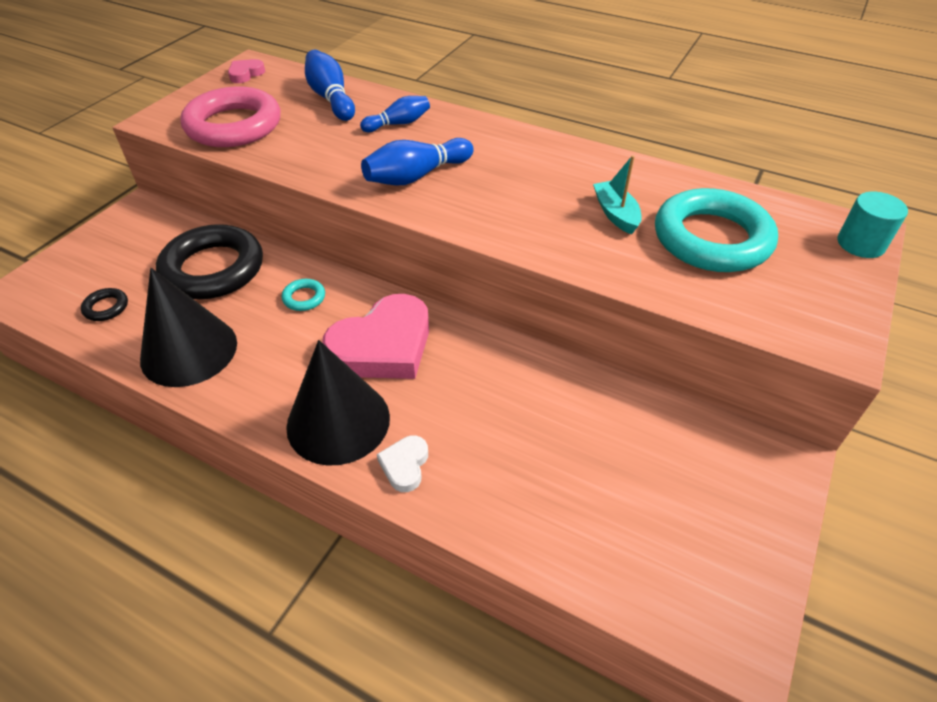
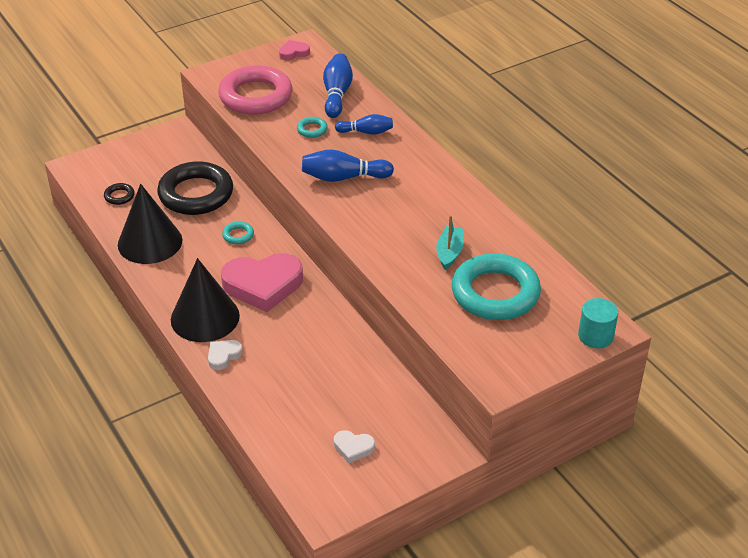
camera: 30 degrees right, 5 degrees down
none -> turquoise ring [297,117,328,138]
none -> white heart [334,430,375,463]

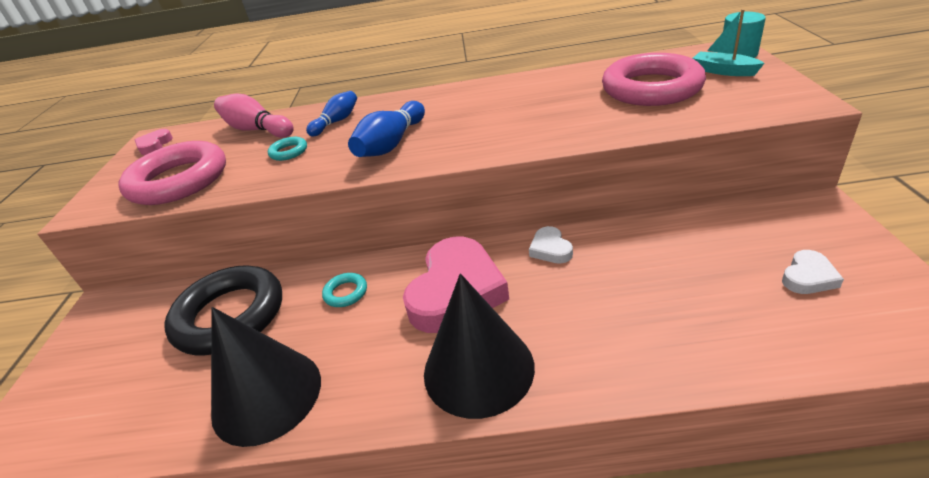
camera: 55 degrees left, 5 degrees down
black ring [104,183,135,205] -> none
white heart [208,340,243,370] -> white heart moved to [529,226,573,264]
blue bowling pin [323,53,353,118] -> pink bowling pin [214,94,294,138]
turquoise boat [436,215,463,270] -> turquoise boat moved to [692,9,764,76]
turquoise ring [452,253,541,320] -> pink ring [602,53,706,106]

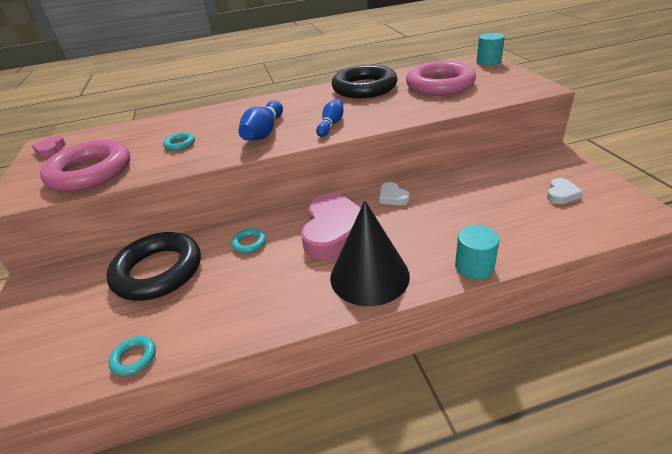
camera: 15 degrees left, 0 degrees up
black cone [211,307,321,447] -> none
pink bowling pin [214,94,294,138] -> none
blue bowling pin [306,91,357,136] -> blue bowling pin moved to [316,99,343,137]
turquoise boat [692,9,764,76] -> none
none -> turquoise ring [109,336,156,376]
none -> black ring [332,65,398,98]
none -> turquoise cylinder [455,225,500,280]

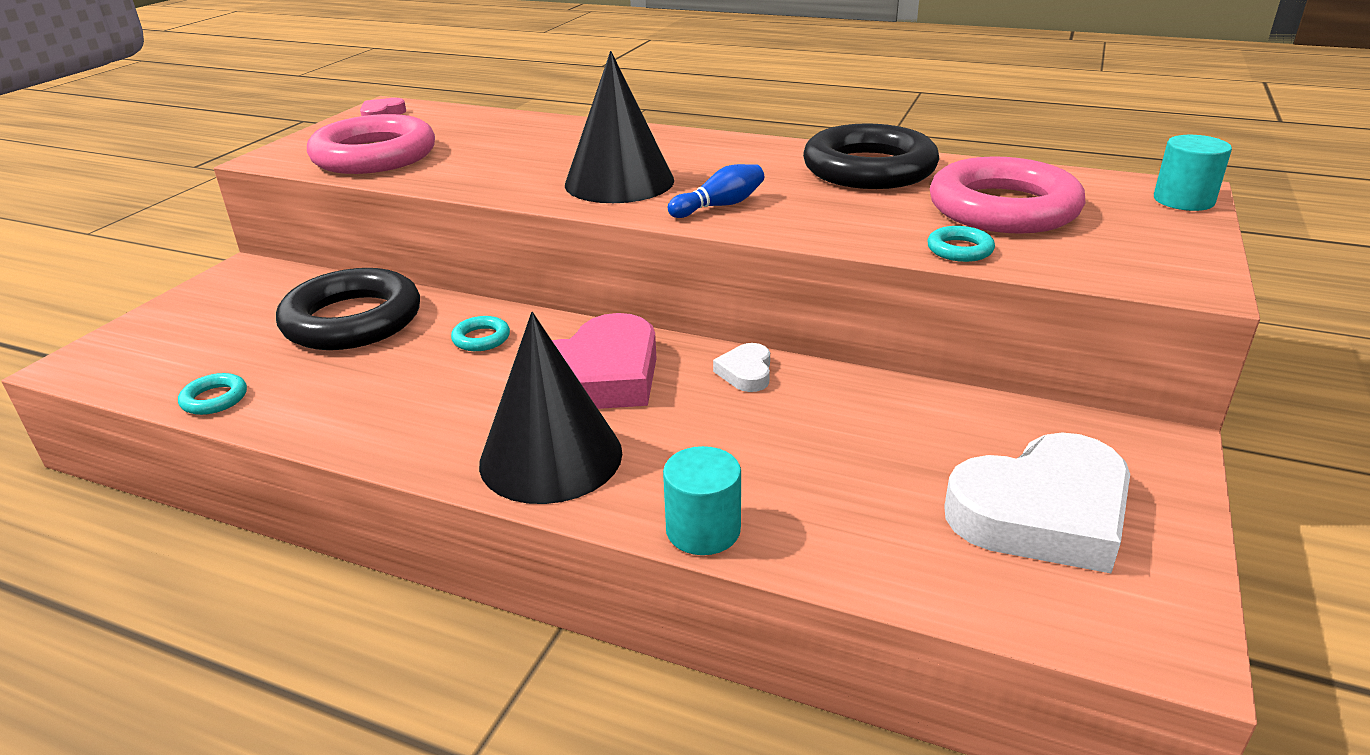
camera: 35 degrees right, 5 degrees down
turquoise ring [163,132,195,151] -> turquoise ring moved to [927,226,995,262]
blue bowling pin [238,101,283,141] -> black cone [565,51,674,203]
white heart [547,178,583,204] -> white heart [944,432,1130,573], size x2.21

